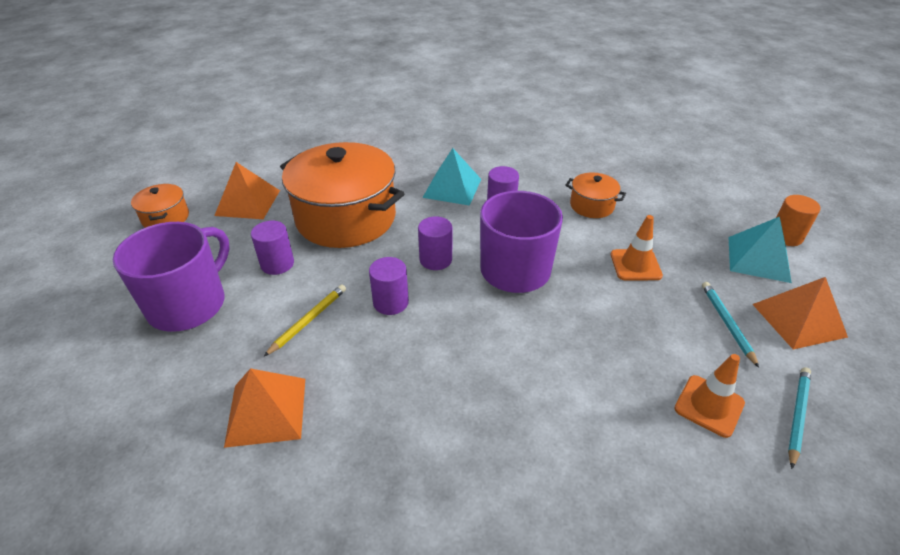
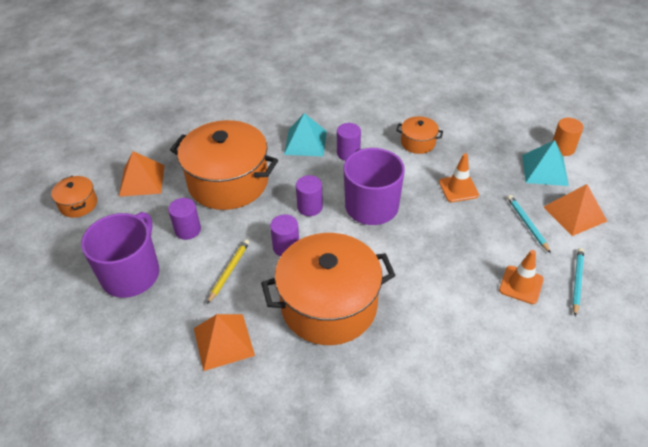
camera: 10 degrees left, 5 degrees up
none -> orange pot [261,233,396,345]

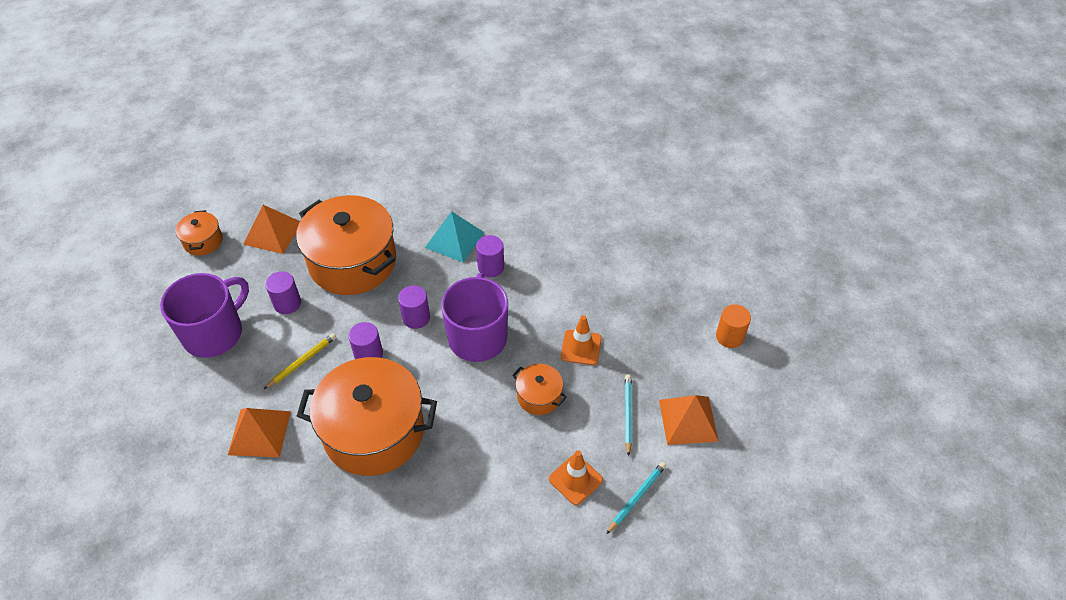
camera: 20 degrees right, 5 degrees up
orange pot [396,116,443,154] -> orange pot moved to [512,364,567,415]
turquoise pyramid [522,140,569,186] -> none

